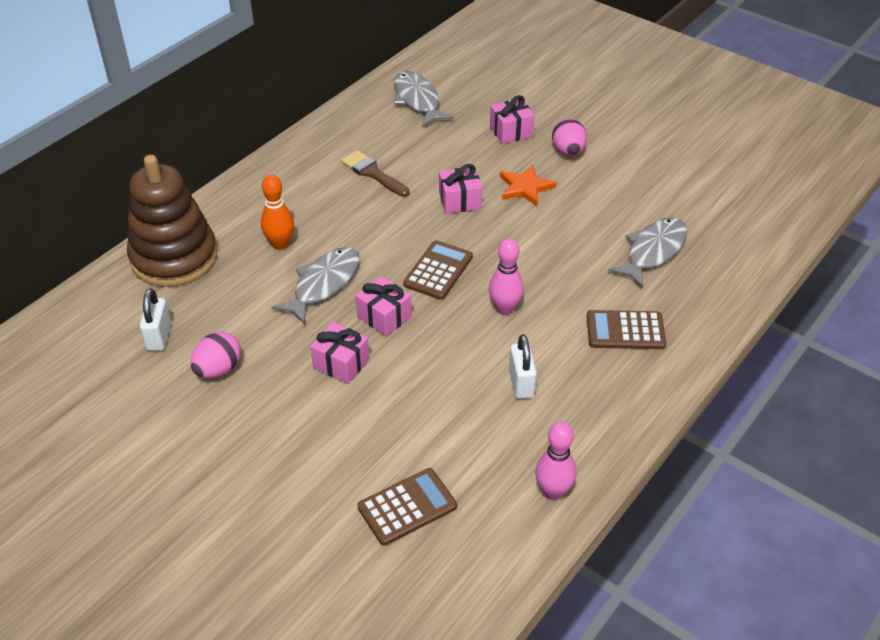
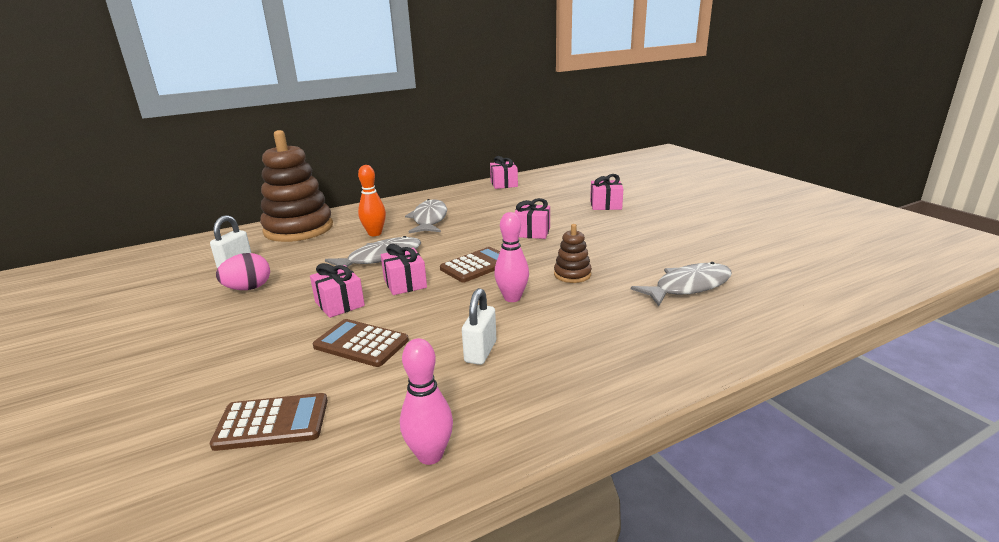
camera: 25 degrees right, 20 degrees down
brown brush [341,150,410,197] -> none
grey fish [394,71,454,127] -> grey fish moved to [405,199,447,233]
orange star [500,165,557,206] -> none
pink egg [552,118,587,156] -> none
brown calculator [587,310,666,349] -> brown calculator moved to [313,319,409,367]
none -> pink gift [490,156,518,189]
none -> brown stacking toy [554,224,592,283]

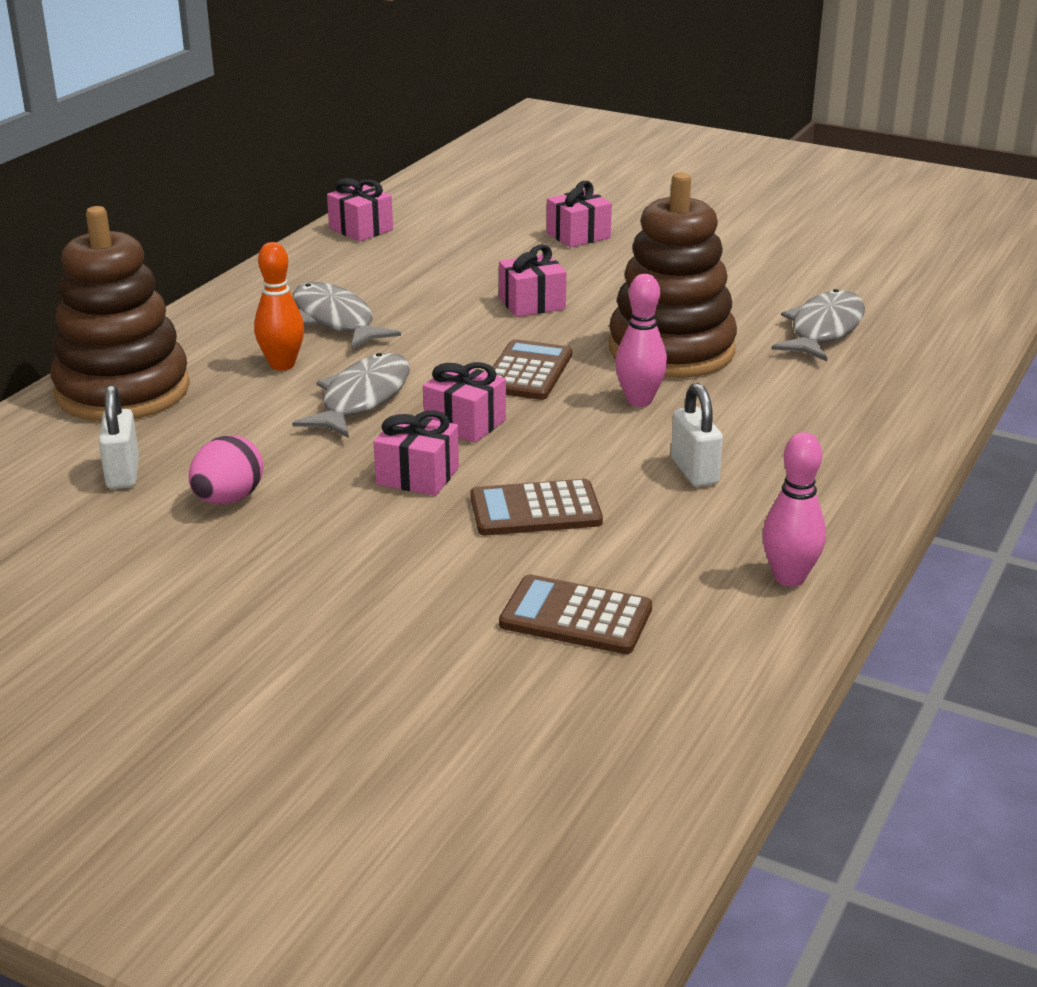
camera: 35 degrees left, 5 degrees up
brown calculator [210,393,328,451] -> brown calculator turned 120 degrees counterclockwise [499,575,652,654]
brown stacking toy [554,224,592,283] -> brown stacking toy [609,172,737,378], size x2.25

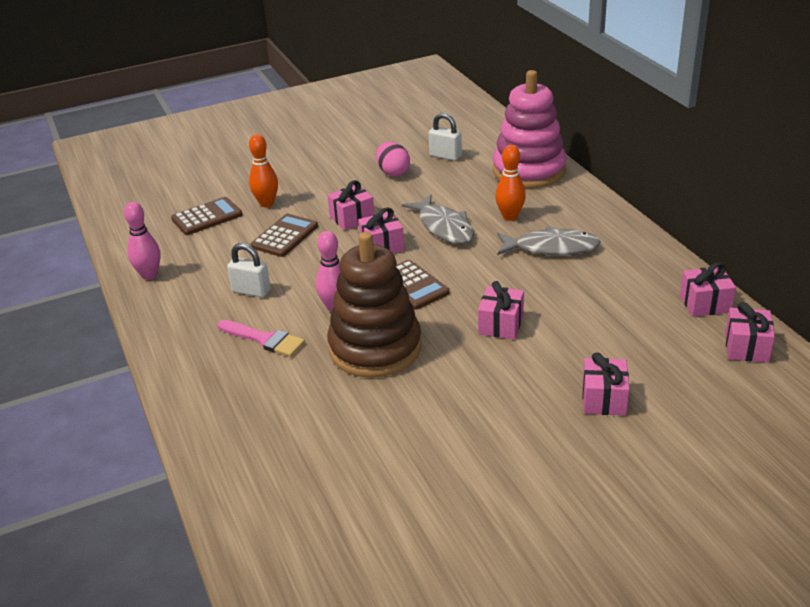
camera: 130 degrees right, 5 degrees up
brown stacking toy [50,206,190,421] -> pink stacking toy [493,70,567,188]
grey fish [771,289,865,361] -> none
none -> pink brush [218,320,305,357]
none -> orange bowling pin [249,134,278,207]
none -> pink gift [725,302,775,363]

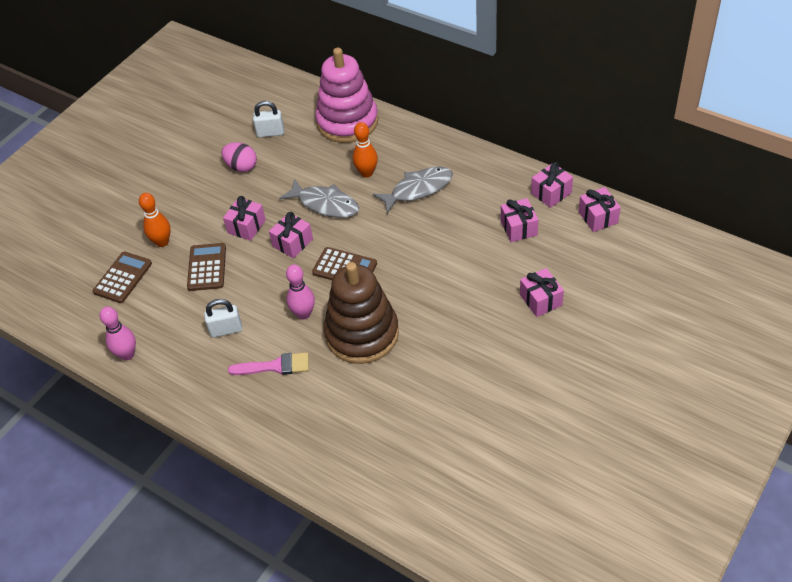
camera: 30 degrees left, 15 degrees up
pink gift [478,281,524,340] -> pink gift moved to [501,198,539,242]

